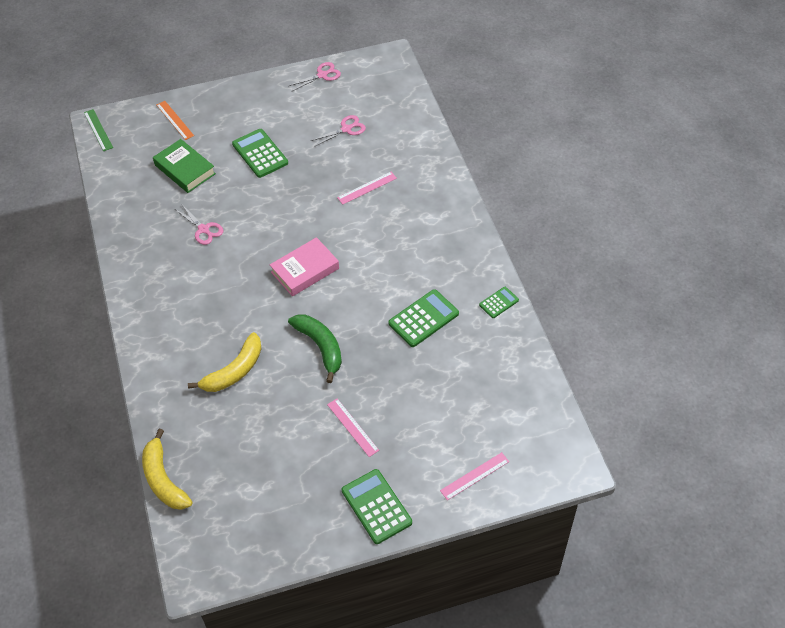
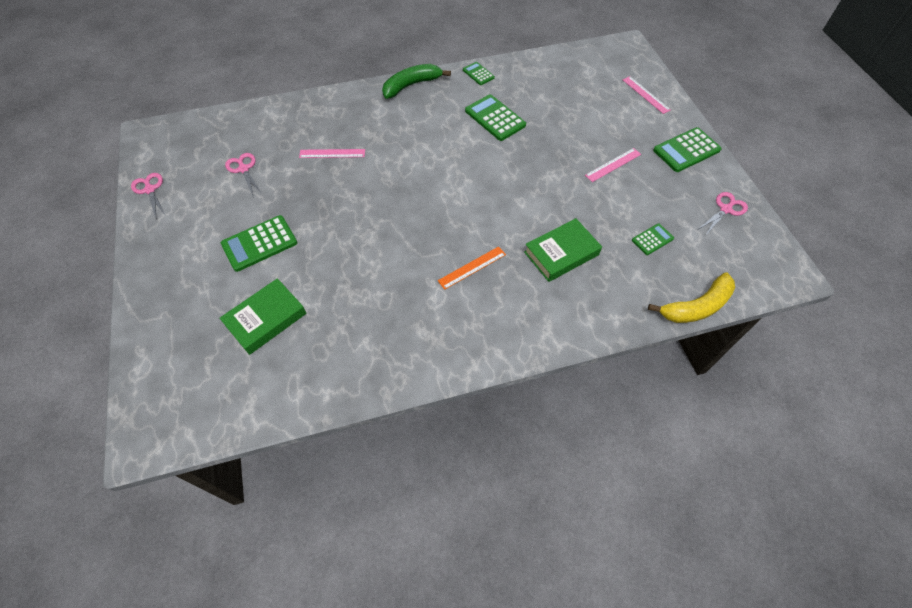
camera: 90 degrees left, 5 degrees up
green ruler [84,109,113,151] -> none
orange ruler [156,101,194,140] -> orange ruler moved to [438,246,506,290]
pink scissors [175,205,223,245] -> pink scissors moved to [697,192,748,236]
yellow banana [188,332,262,392] -> green book [524,218,602,282]
pink book [270,237,339,296] -> none
green banana [288,315,342,383] -> green banana moved to [382,64,451,99]
pink ruler [337,172,397,205] -> pink ruler turned 60 degrees counterclockwise [299,149,365,158]
none -> green calculator [632,223,674,255]

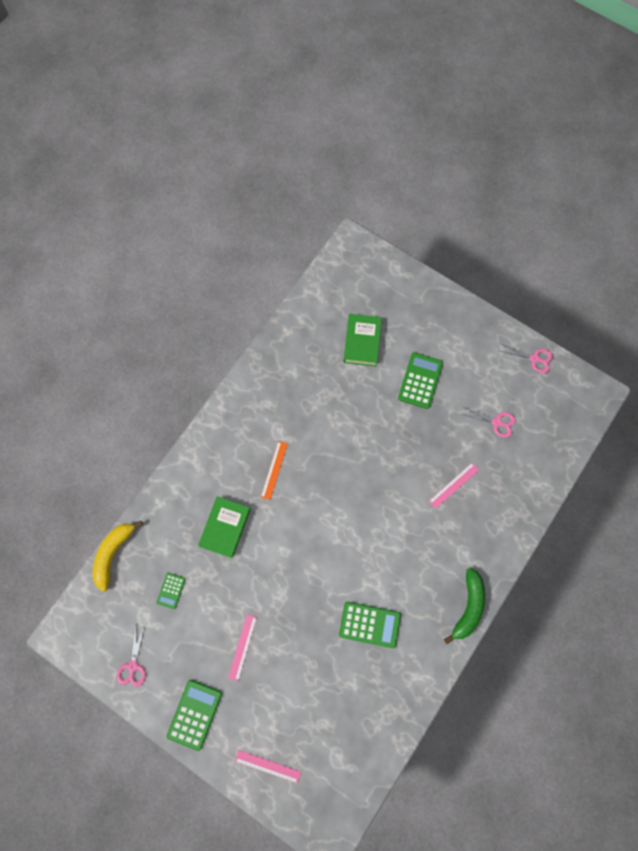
camera: 140 degrees right, 15 degrees up
green calculator [463,62,495,85] -> none

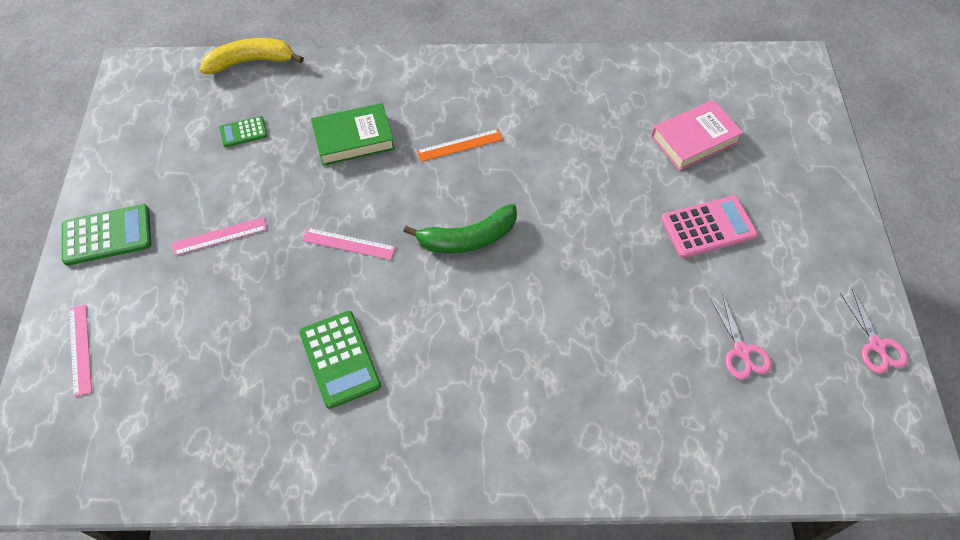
camera: 55 degrees right, 15 degrees down
pink scissors [117,627,146,687] -> none
green book [343,314,382,366] -> pink book [651,100,743,171]
green calculator [398,352,443,409] -> pink calculator [661,196,758,258]
pink ruler [429,463,479,509] -> pink ruler moved to [302,228,396,260]
green banana [444,568,485,644] -> green banana moved to [403,204,517,253]

